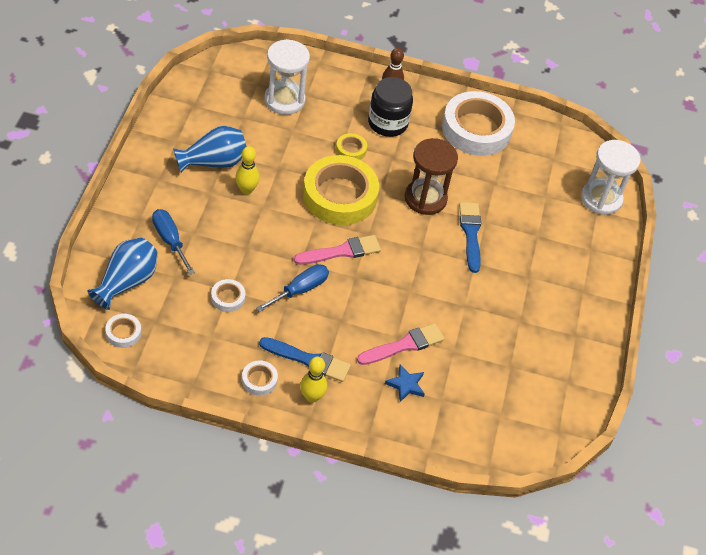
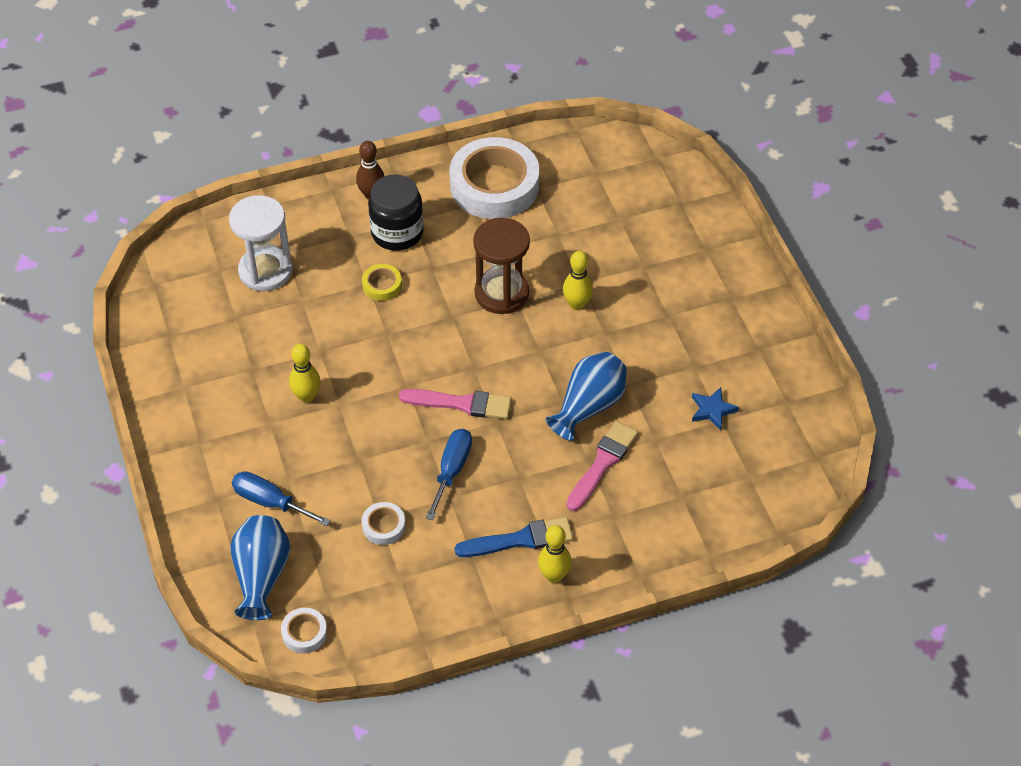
camera: 25 degrees left, 0 degrees up
blue vase [173,126,247,173] -> blue vase moved to [546,352,627,441]
white tape [242,360,278,396] -> none
pink brush [294,235,381,265] -> pink brush turned 60 degrees clockwise [399,389,512,419]
yellow tape [303,155,379,225] -> none
blue star [385,365,425,402] -> blue star moved to [692,387,739,430]
blue brush [459,202,481,273] -> yellow bowling pin [563,251,593,310]
white hourglass [581,140,641,215] -> none

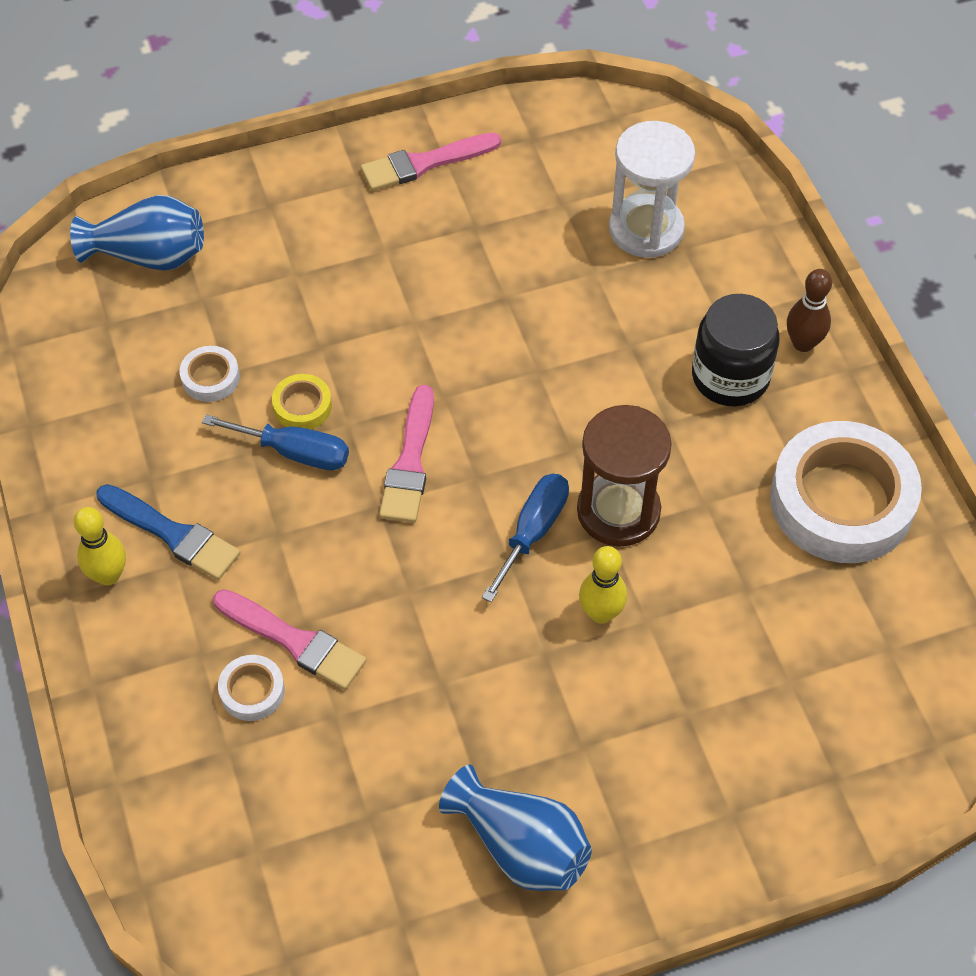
camera: 90 degrees right, 5 degrees up
blue screwdriver [232,471,331,526] -> blue screwdriver moved to [482,474,569,602]
white tape [281,608,327,653] -> white tape moved to [218,655,285,721]
yellow bowling pin [289,344,321,403] -> none
yellow tape [362,264,402,301] -> yellow tape moved to [272,374,332,429]
blue brush [455,517,573,557] -> blue brush turned 45 degrees counterclockwise [96,484,241,580]
blue vase [546,352,627,441] -> blue vase moved to [439,764,592,891]
blue star [692,387,739,430] -> none
none -> pink brush [361,132,501,191]

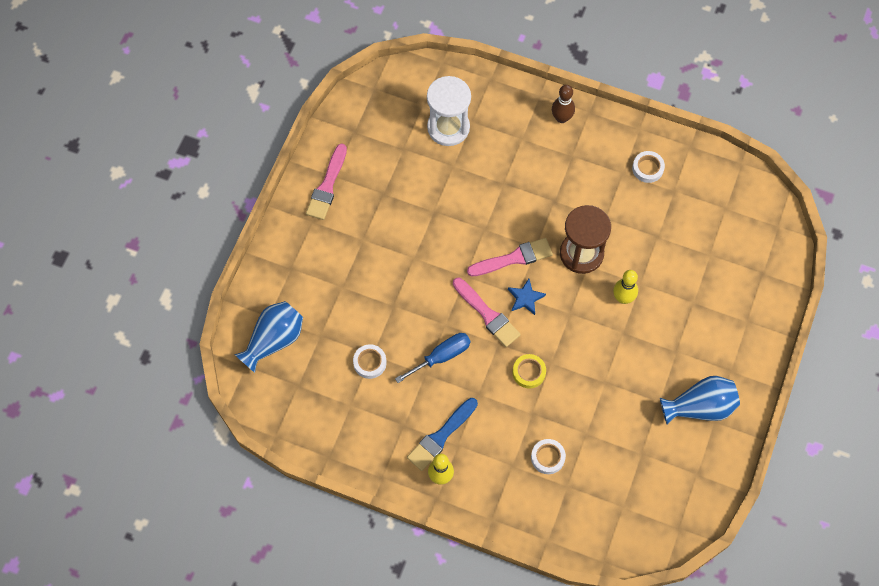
camera: 50 degrees left, 10 degrees up
blue brush [96,484,241,580] -> blue brush turned 150 degrees clockwise [407,398,478,471]
pink brush [213,589,367,690] -> pink brush moved to [467,238,553,277]
yellow tape [272,374,332,429] -> yellow tape moved to [513,354,546,388]
blue screwdriver [482,474,569,602] -> none
black jar [692,294,780,406] -> none
white tape [770,421,922,563] -> white tape [632,151,665,183], size x0.42
none -> blue star [508,279,546,315]

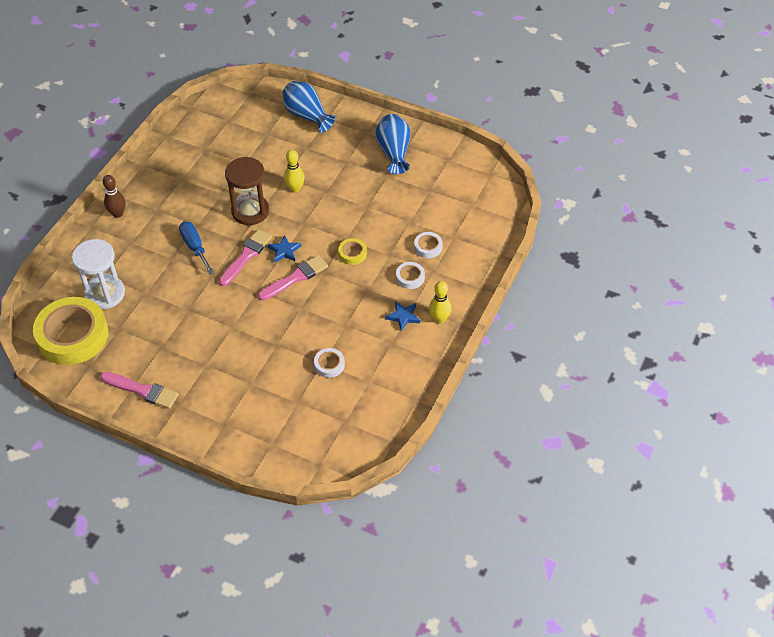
camera: 85 degrees left, 15 degrees down
blue vase [234,301,303,373] -> blue vase moved to [282,81,335,133]
blue screwdriver [395,333,471,383] -> blue screwdriver moved to [179,222,214,274]
blue brush [407,398,478,471] -> blue star [386,301,420,331]
pink brush [467,238,553,277] -> pink brush turned 45 degrees clockwise [219,229,272,286]
white tape [632,151,665,183] -> white tape moved to [396,262,425,289]
none -> yellow tape [33,297,108,365]

